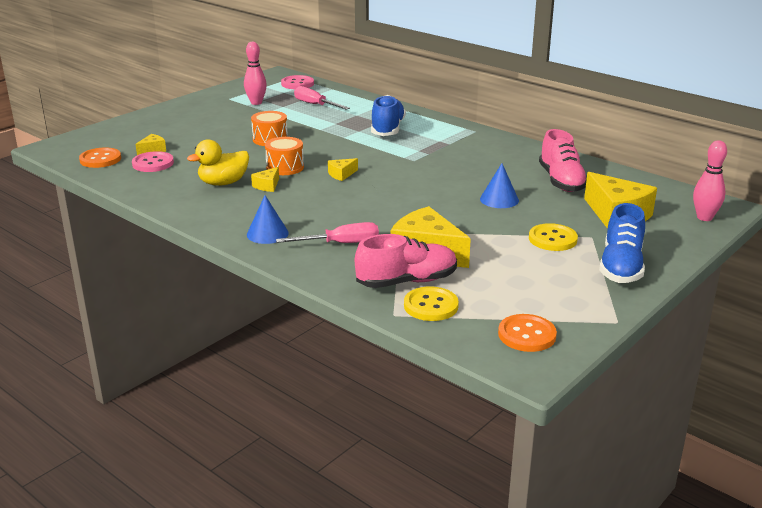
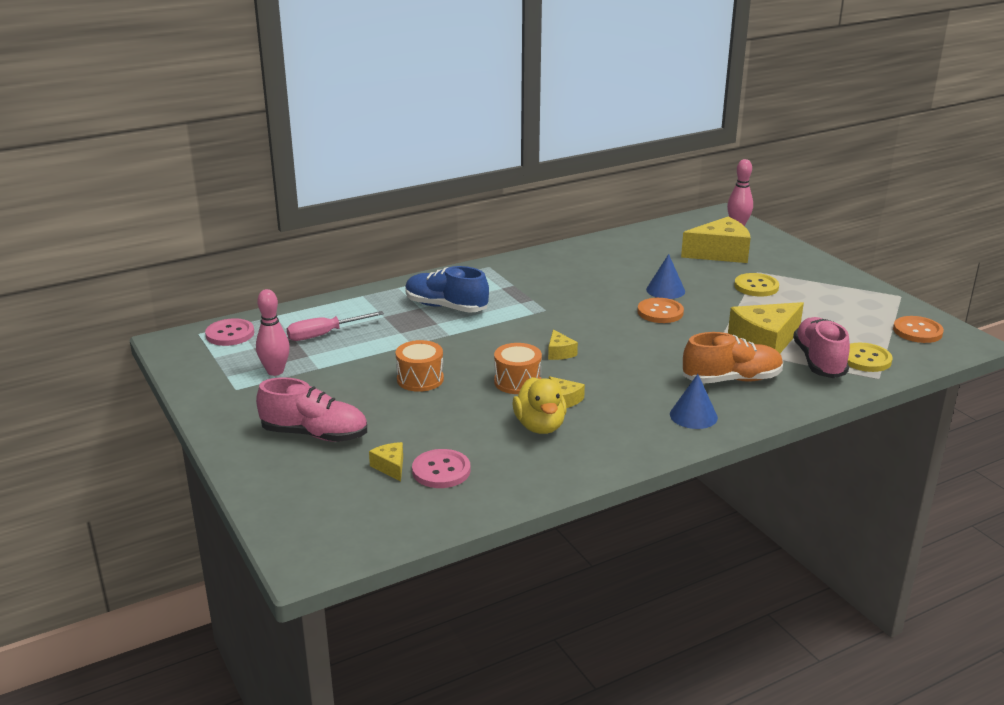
camera: 70 degrees left, 0 degrees up
orange button [79,147,121,168] -> orange button moved to [637,298,684,323]
pink screwdriver [276,222,379,243] -> orange shoe [683,332,783,383]
pink shoe [539,129,587,192] -> pink shoe moved to [256,377,367,442]
blue shoe [599,203,645,283] -> none

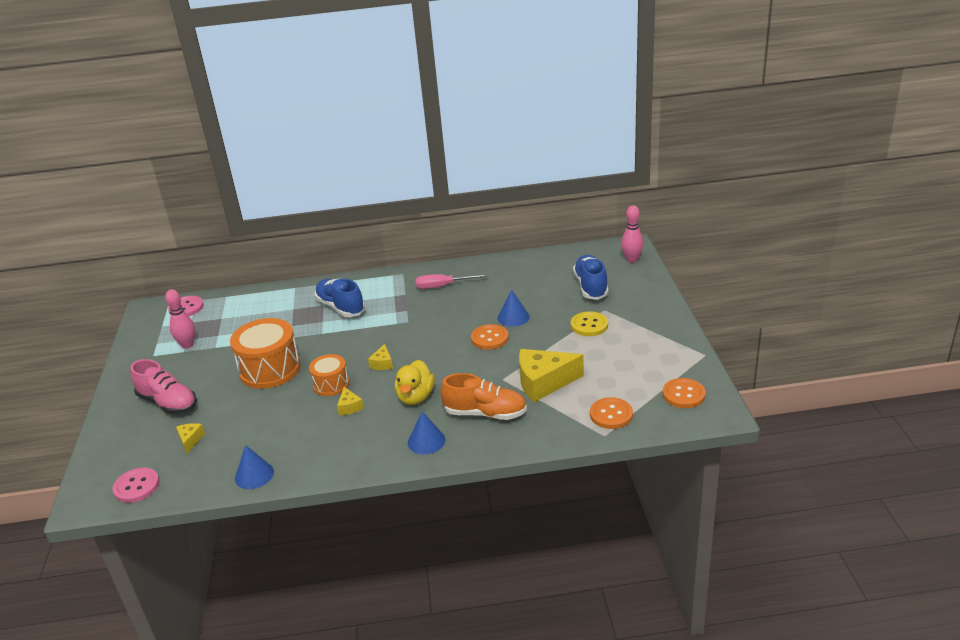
camera: 25 degrees right, 5 degrees up
pink screwdriver [287,311,384,341] -> pink screwdriver moved to [416,274,488,289]
orange drum [396,340,444,392] -> orange drum [230,318,301,389], size x1.74
pink button [412,449,470,488] -> pink button moved to [113,467,159,503]
yellow duck [513,377,567,434] -> yellow duck moved to [395,360,435,405]
yellow cheese [681,217,751,263] -> blue shoe [573,255,608,300]
pink shoe [793,317,850,378] -> none
yellow button [848,343,892,372] -> orange button [590,397,633,429]
none -> blue cone [235,445,274,489]

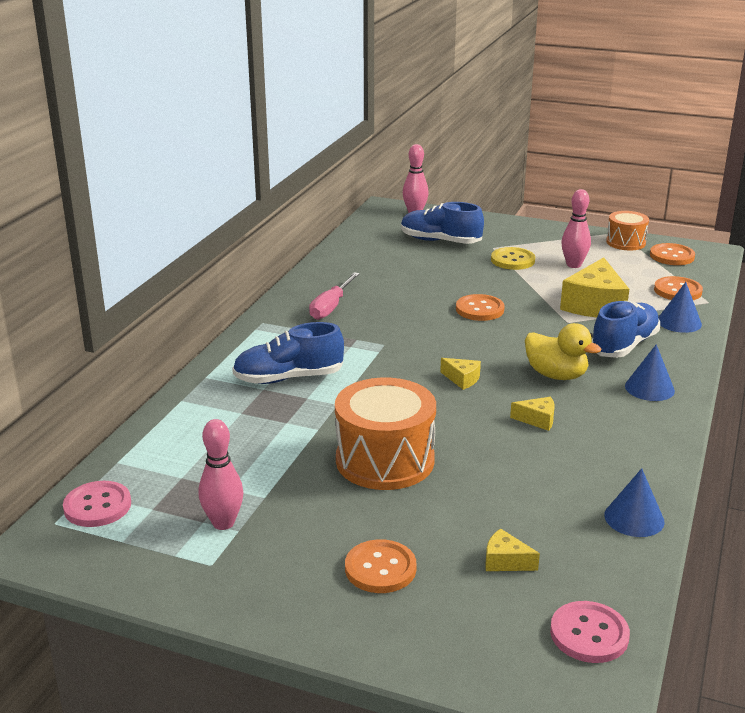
camera: 65 degrees left, 5 degrees down
pink shoe [130,359,197,414] -> orange button [345,539,417,593]
orange drum [309,354,349,396] -> orange drum moved to [606,211,649,250]
orange shoe [440,373,527,420] -> blue shoe [592,301,660,358]
blue cone [498,290,530,327] -> blue cone moved to [658,282,702,333]
none -> pink bowling pin [561,189,591,268]

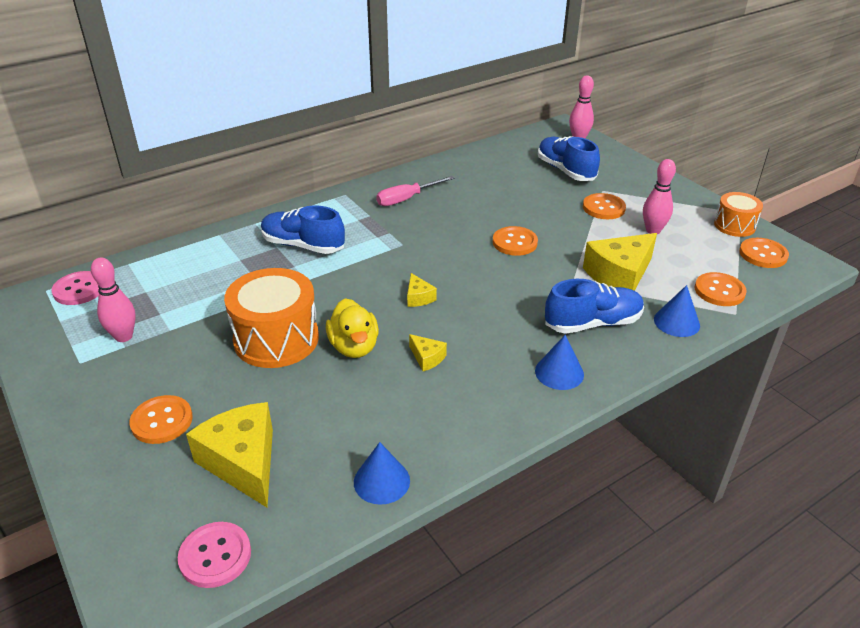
camera: 35 degrees right, 10 degrees up
yellow cheese [485,528,540,571] -> yellow cheese [186,402,273,507], size x2.16
yellow button [491,247,535,270] -> orange button [583,193,626,219]
yellow duck [525,323,601,380] -> yellow duck moved to [326,298,379,358]

